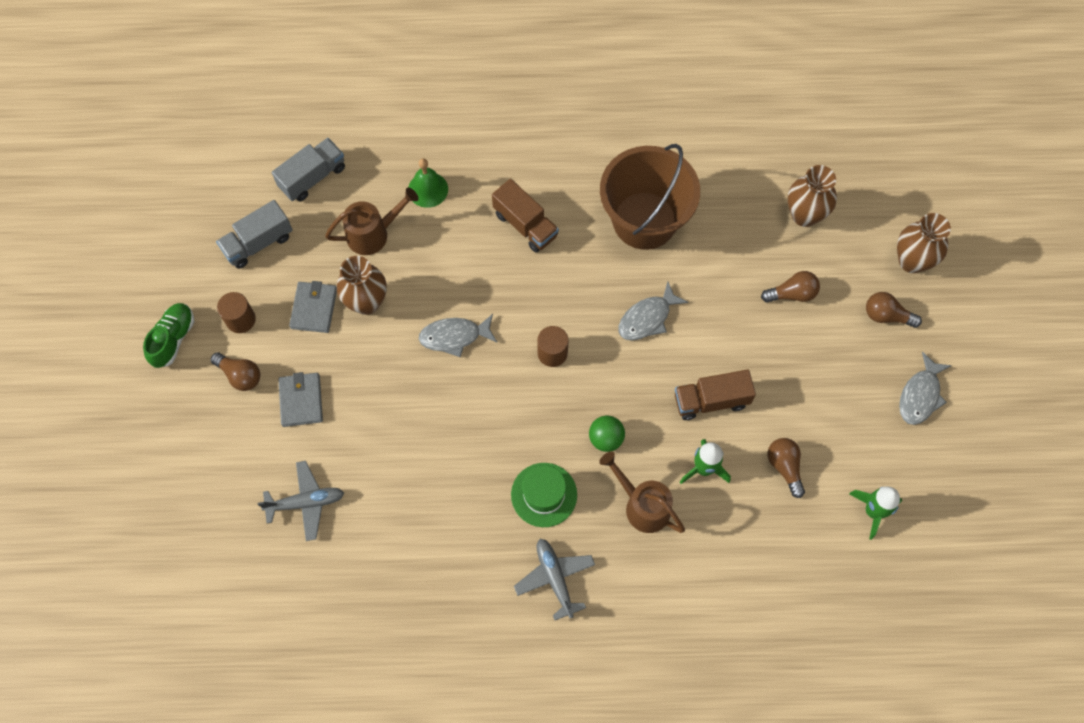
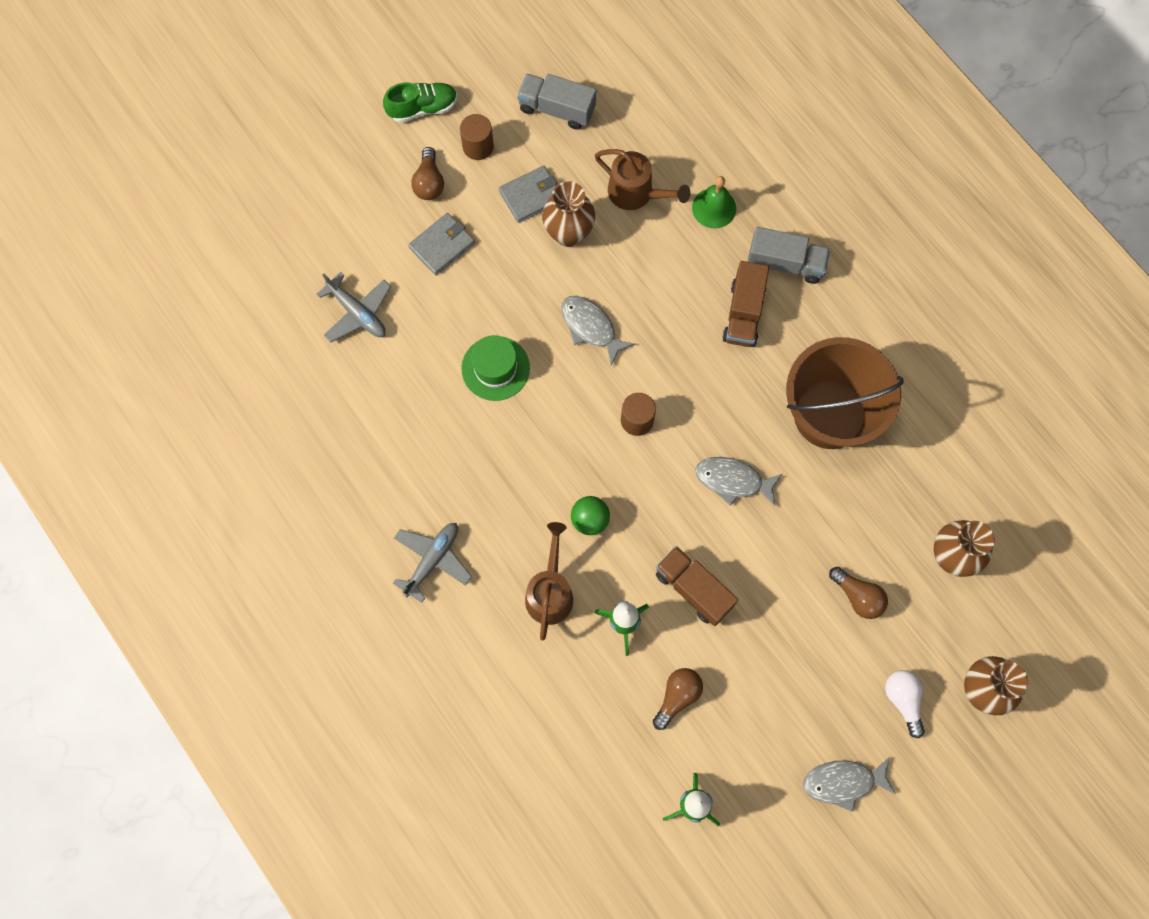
camera: 55 degrees right, 5 degrees up
grey truck [272,138,345,201] -> grey truck moved to [748,227,830,284]
green hat [511,463,577,527] -> green hat moved to [461,335,530,401]
brown light bulb [866,292,922,328] -> white light bulb [885,670,925,738]

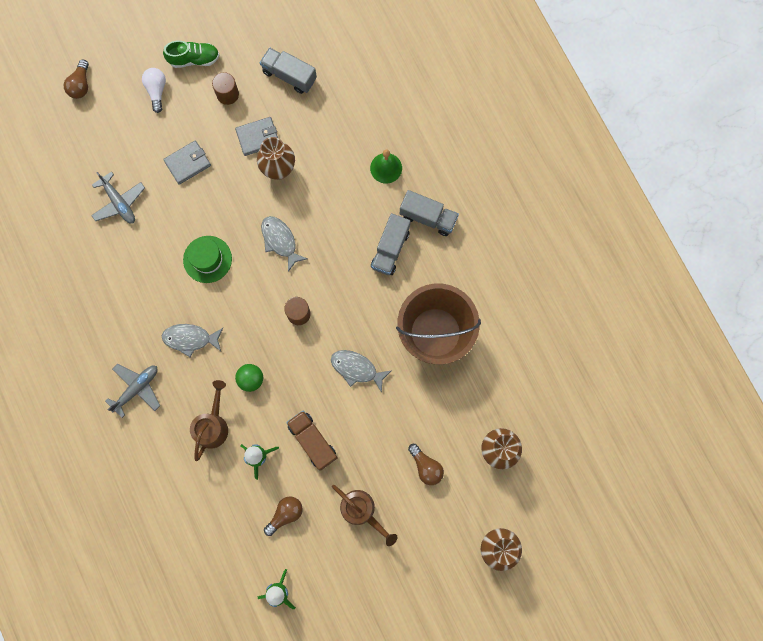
camera: 10 degrees right, 5 degrees up
brown light bulb [411,147,444,200] -> brown light bulb moved to [64,60,89,99]
brown watering can [595,149,690,210] -> brown watering can moved to [332,485,397,546]
brown truck [722,261,769,347] -> grey truck [371,213,411,275]
grey fish [803,757,896,812] -> grey fish moved to [162,324,223,357]
white light bulb [885,670,925,738] -> white light bulb moved to [142,68,166,113]

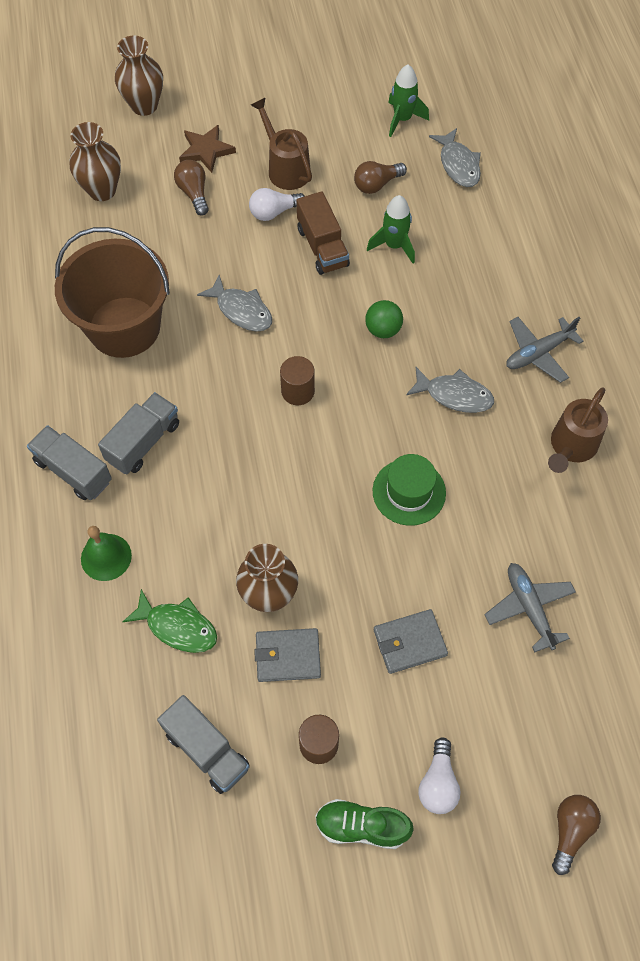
camera: 165 degrees left, 15 degrees down
brown watering can [190,380,228,461] -> brown watering can moved to [548,388,608,473]
grey fish [261,216,308,272] -> grey fish moved to [429,128,481,187]
none -> green fish [122,589,217,653]
none -> brown star [179,125,236,173]
none -> white light bulb [249,188,304,221]

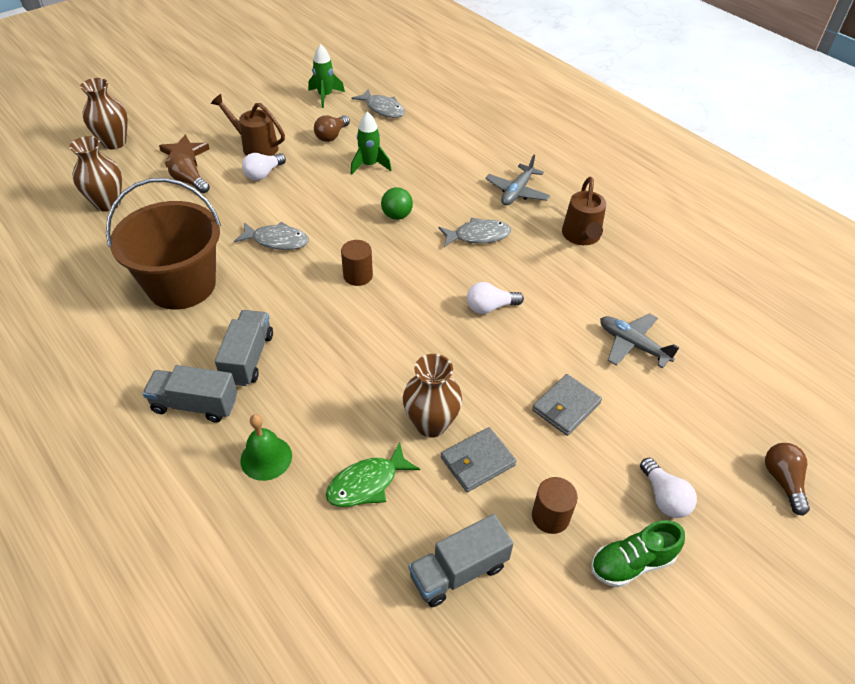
camera: 30 degrees left, 15 degrees down
green fish [122,589,217,653] -> green fish turned 150 degrees clockwise [326,442,420,507]
grey truck [157,695,250,794] -> grey truck turned 135 degrees clockwise [409,514,514,607]
brown truck [297,191,350,275] -> none
green hat [373,454,446,526] -> white light bulb [467,282,524,314]

